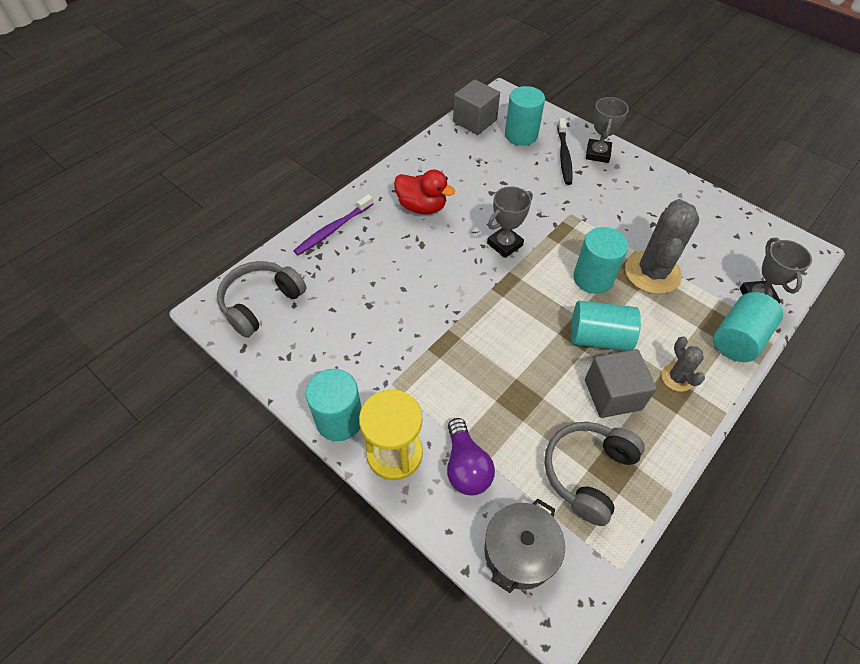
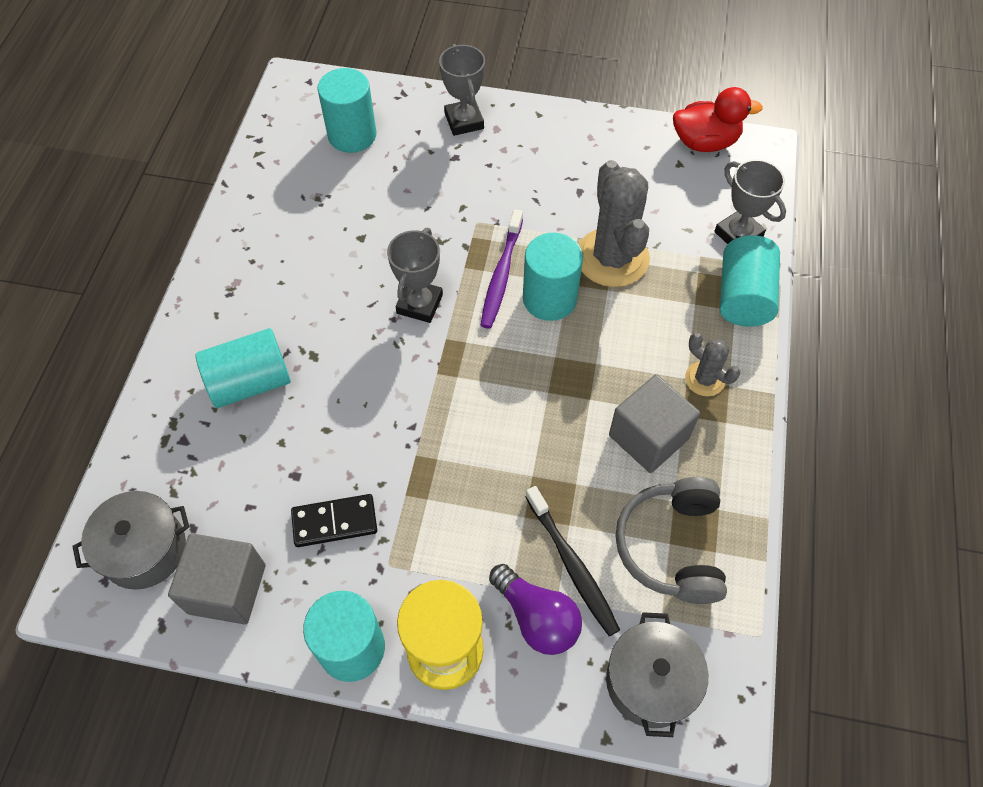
camera: 30 degrees left, 5 degrees up
grey headphones [217,261,307,338] -> grey pot [72,491,189,590]
purple toothbrush [293,194,373,255] -> purple toothbrush moved to [480,209,523,329]
red duck [394,170,455,214] -> red duck moved to [673,87,763,152]
grey cube [453,79,500,135] -> grey cube moved to [168,533,265,624]
black toothbrush [557,118,573,185] -> black toothbrush moved to [525,486,620,636]
turquoise cylinder [571,301,641,351] -> turquoise cylinder moved to [196,328,291,408]
none -> black domino [291,494,377,547]

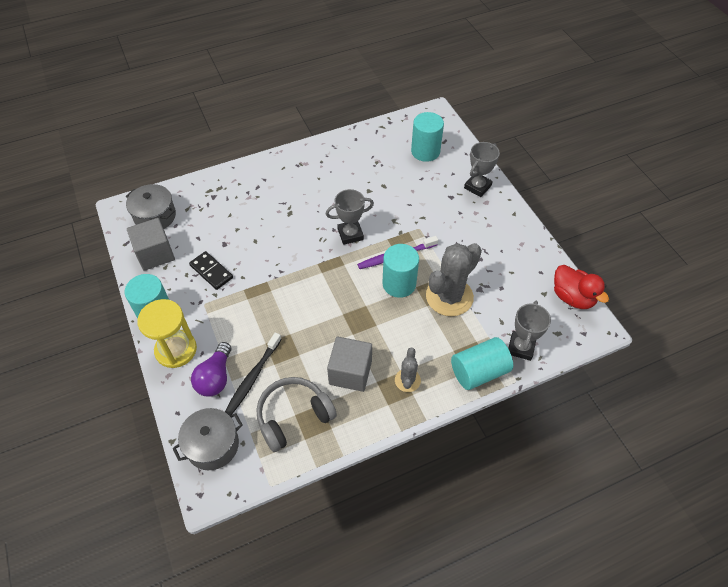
camera: 55 degrees right, 5 degrees down
turquoise cylinder [196,328,291,408] -> none

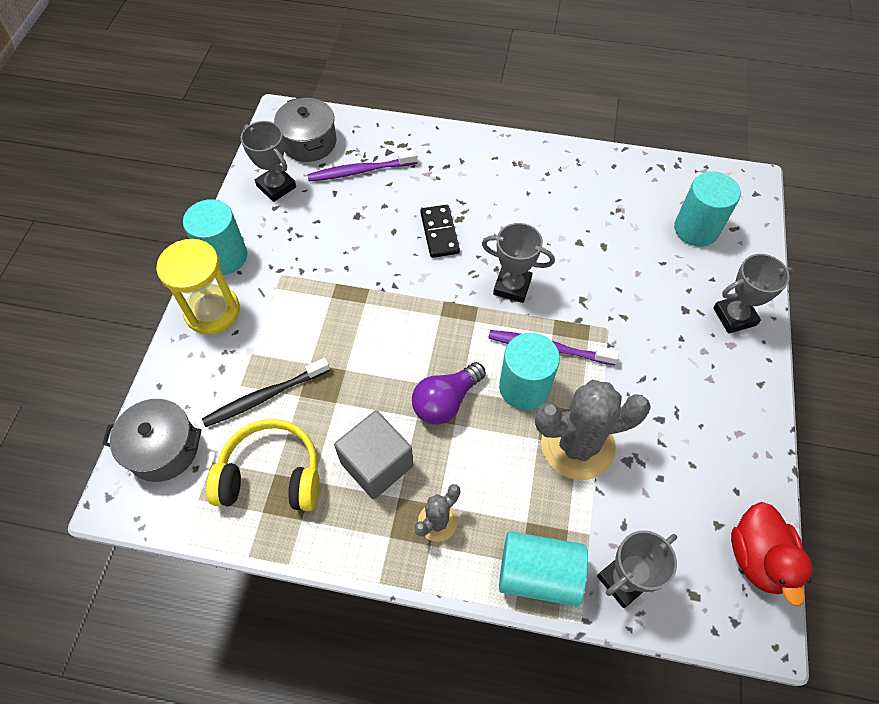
camera: 35 degrees right, 5 degrees up
grey cube [127,218,175,271] -> grey trophy [241,121,296,202]
black domino [189,251,233,290] -> black domino moved to [420,205,460,258]
purple light bulb [191,342,231,396] -> purple light bulb moved to [412,362,486,425]
grey headphones [256,377,337,452] -> yellow headphones [206,419,319,511]
none -> purple toothbrush [307,150,418,181]

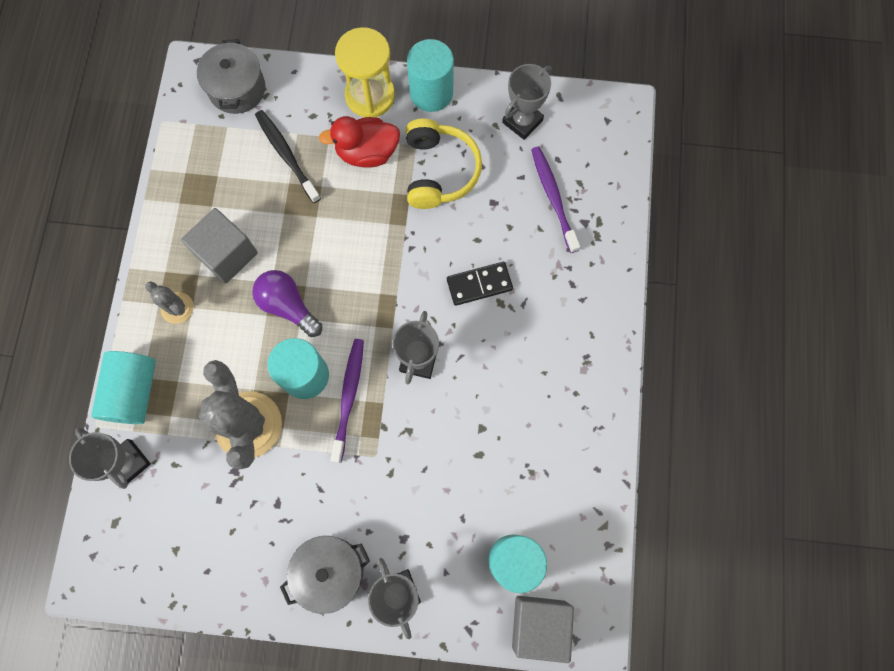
camera: 85 degrees right, 15 degrees up
yellow headphones [206,419,319,511] -> yellow headphones moved to [406,118,482,209]
grey pot [274,97,337,162] -> grey pot moved to [280,536,370,614]
red duck [731,502,812,606] -> red duck moved to [319,116,400,168]
none -> grey cube [512,596,574,663]

